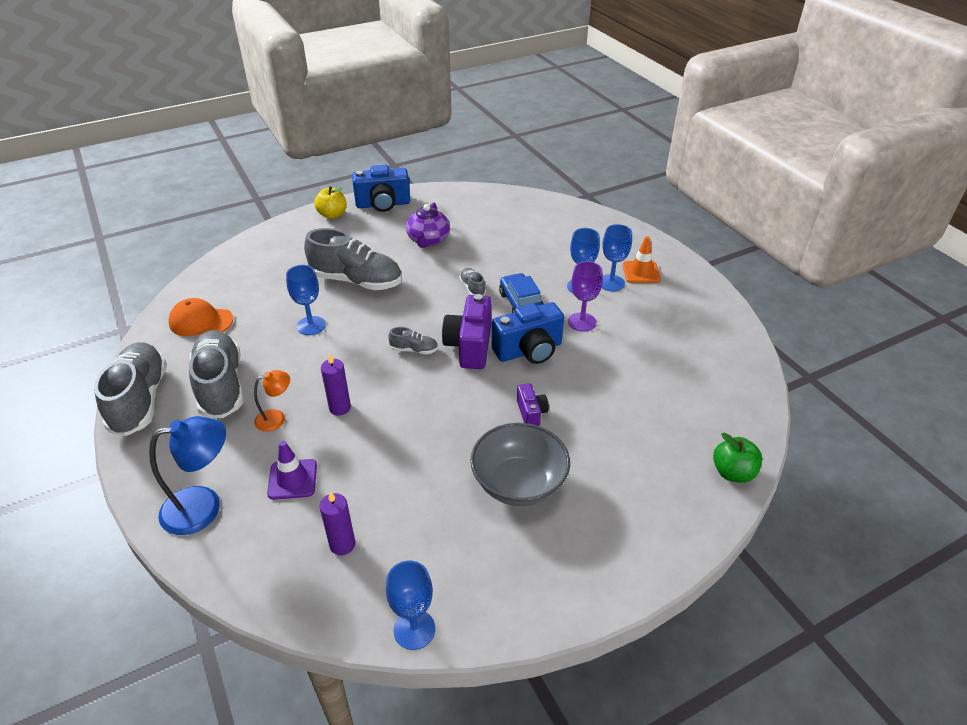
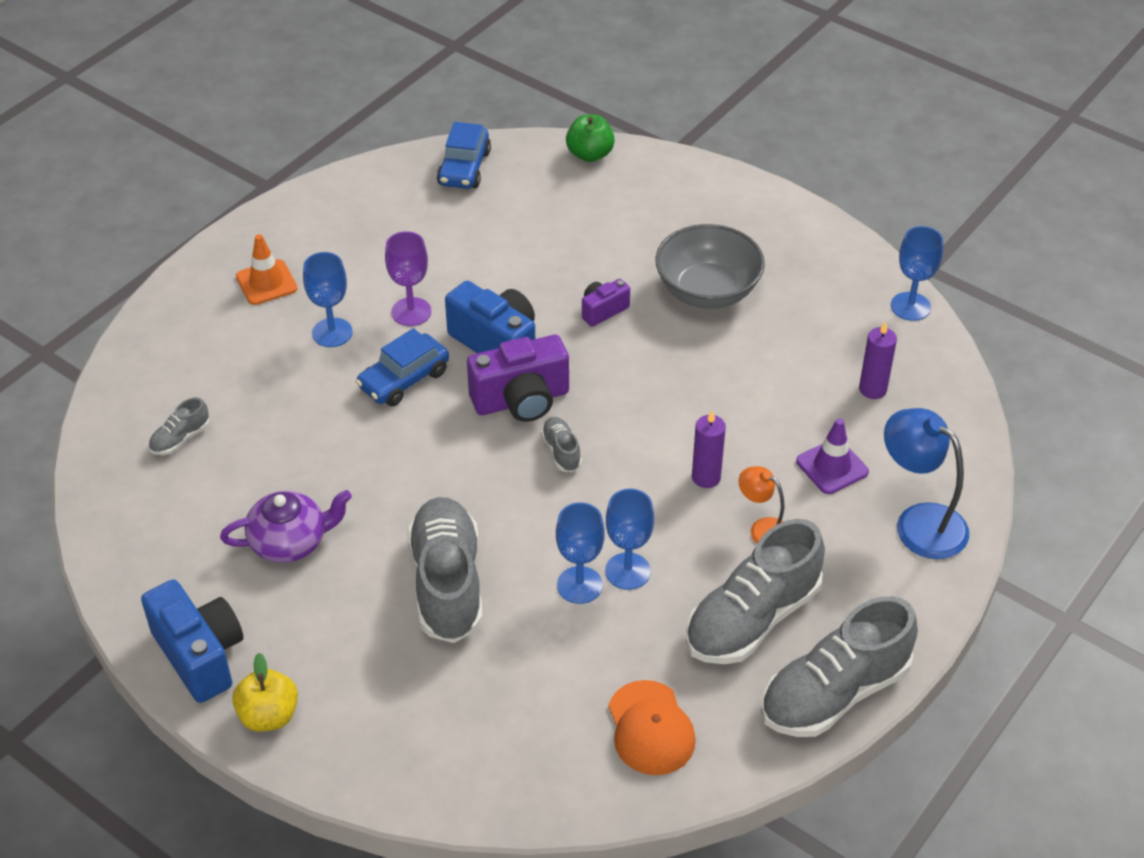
camera: 115 degrees left, 5 degrees up
grey shoe [459,268,486,296] -> grey shoe moved to [149,397,210,455]
blue goblet [602,224,632,291] -> blue goblet moved to [605,489,654,590]
none -> blue car [437,122,491,189]

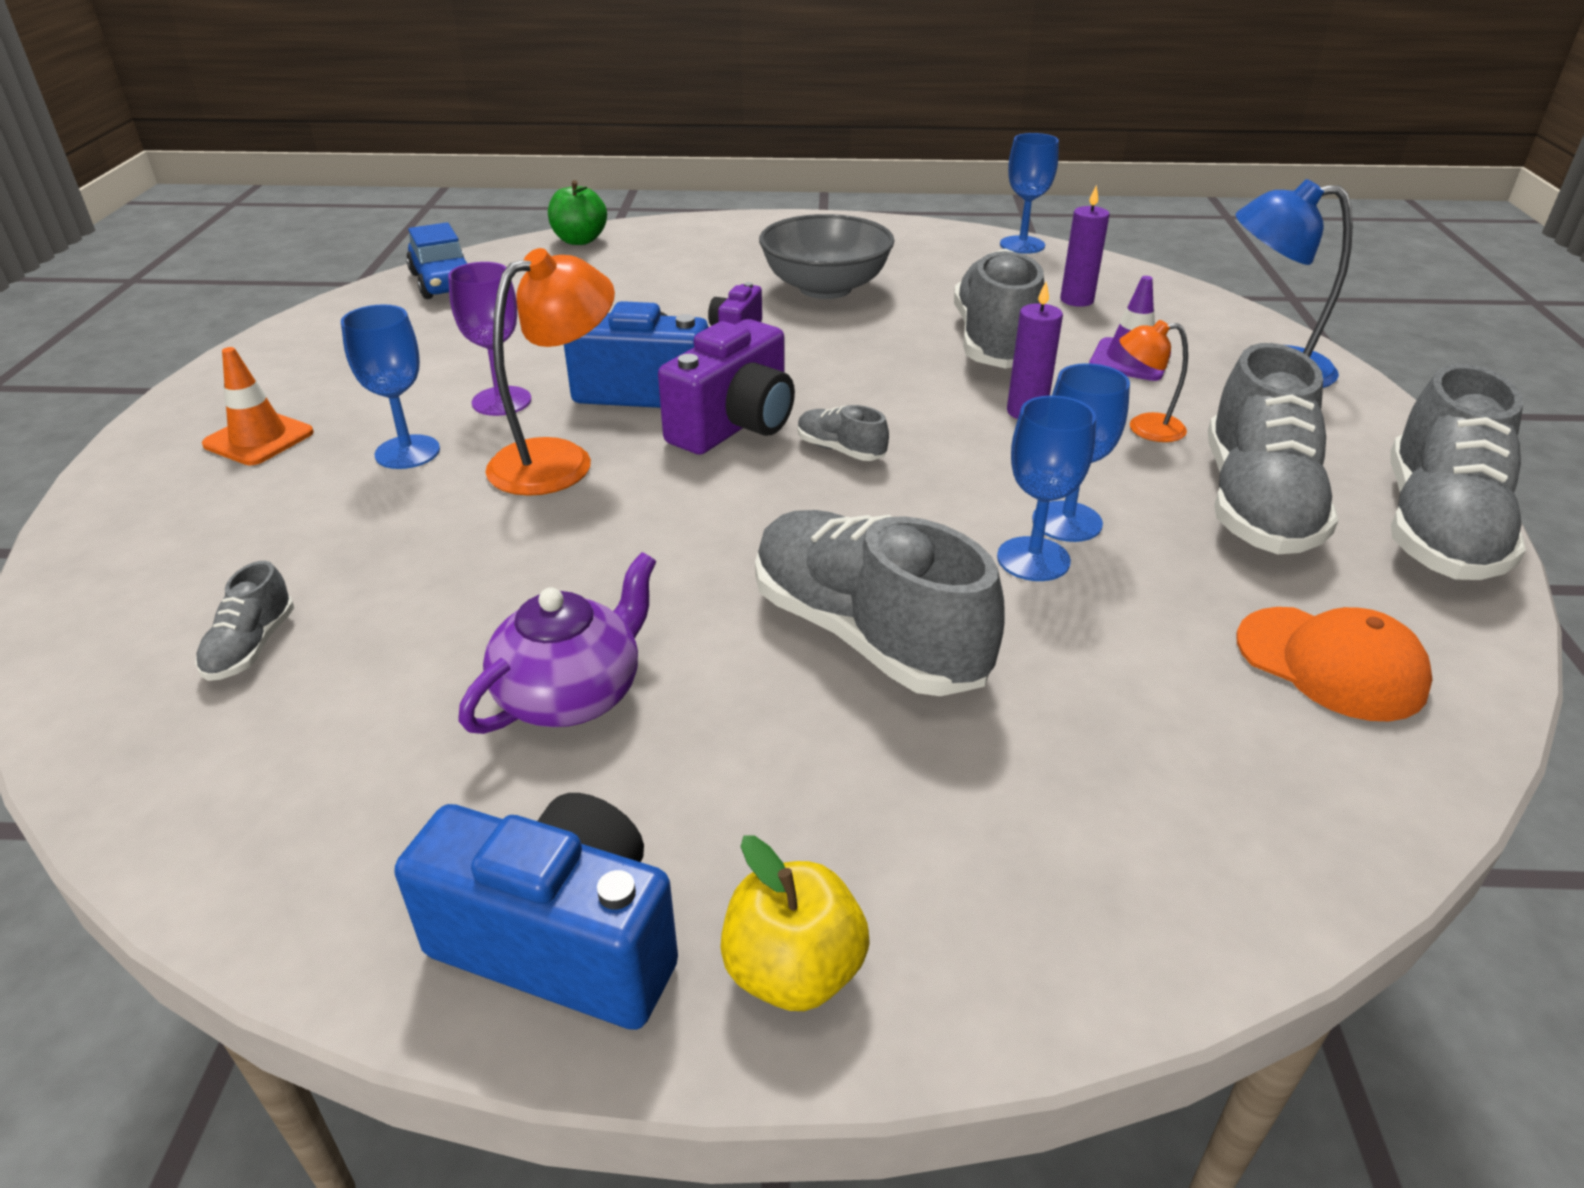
camera: 35 degrees left, 10 degrees down
blue car [356,328,449,406] -> orange lamp [486,248,615,496]
none -> grey shoe [954,248,1044,369]

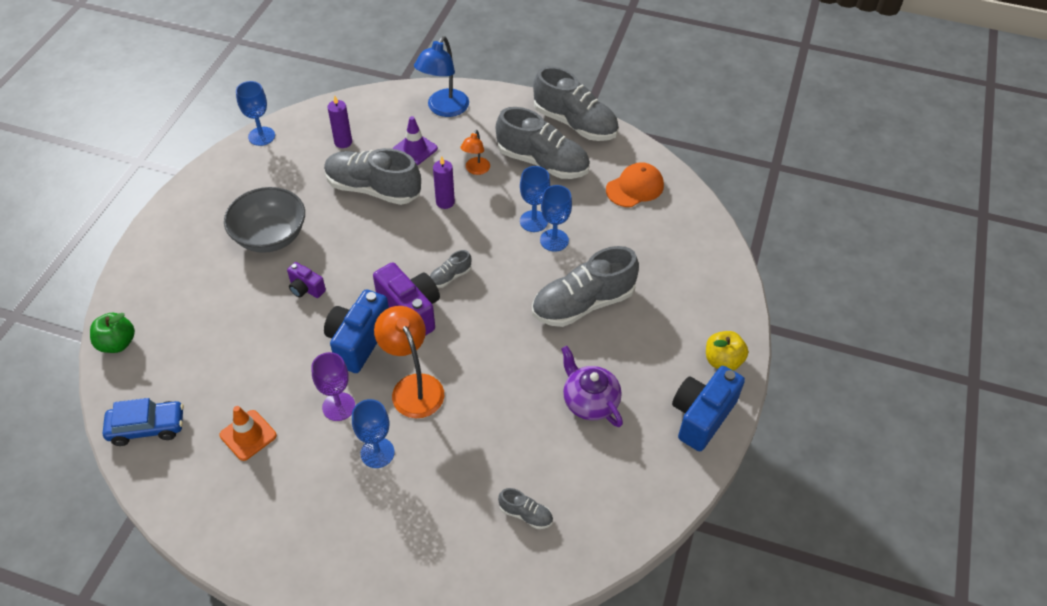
camera: 75 degrees left, 15 degrees up
orange traffic cone [202,347,314,465] -> orange traffic cone moved to [220,406,277,461]

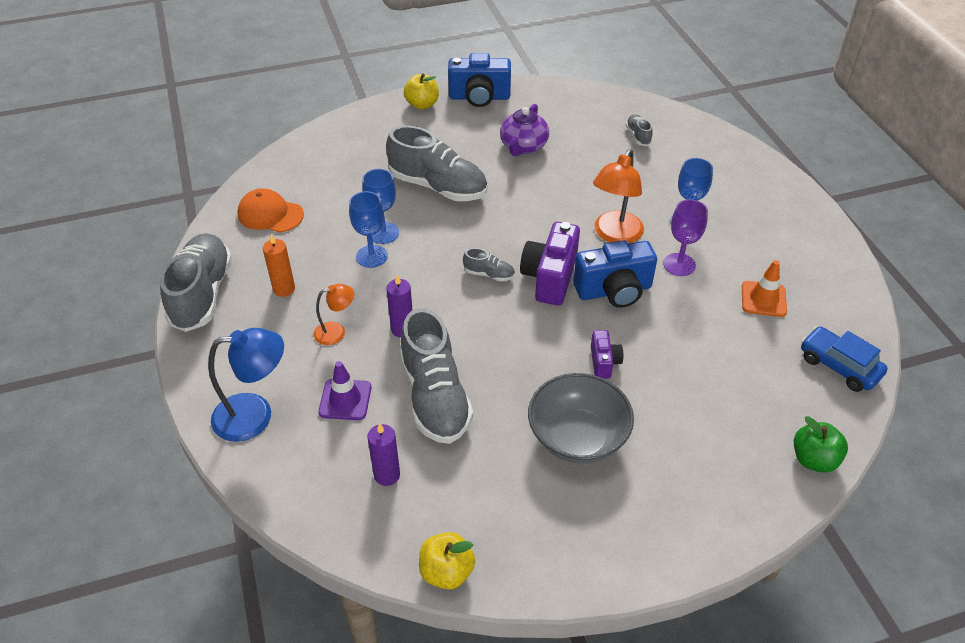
camera: 125 degrees left, 5 degrees down
blue goblet [236,81,275,146] -> yellow apple [419,532,475,590]
grey shoe [496,107,590,179] -> orange candle [263,234,295,297]

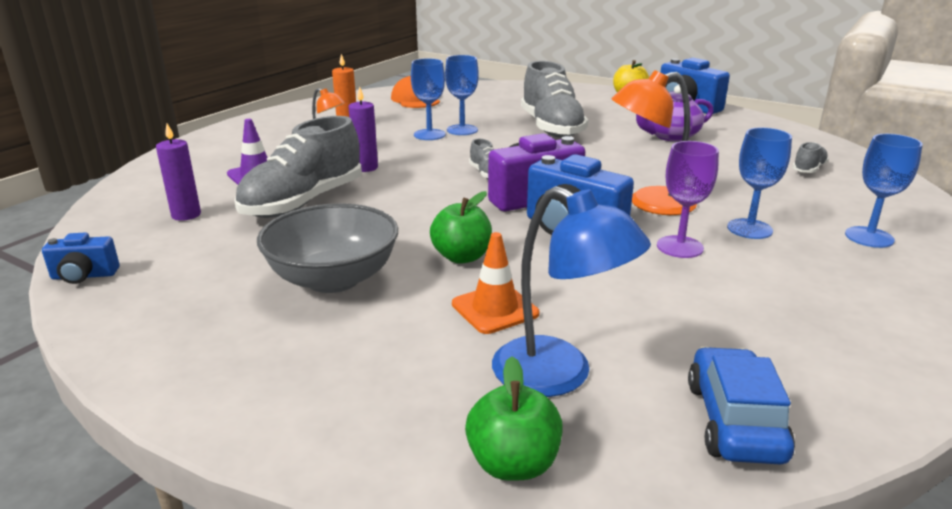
camera: 50 degrees right, 20 degrees down
grey shoe [160,233,232,332] -> none
blue lamp [208,328,284,442] -> blue lamp moved to [492,186,651,397]
yellow apple [419,532,475,590] -> blue camera [42,232,120,284]
purple camera [591,330,623,379] -> green apple [430,191,492,264]
orange traffic cone [742,260,787,317] -> orange traffic cone moved to [452,232,539,334]
none -> blue goblet [845,134,923,248]

